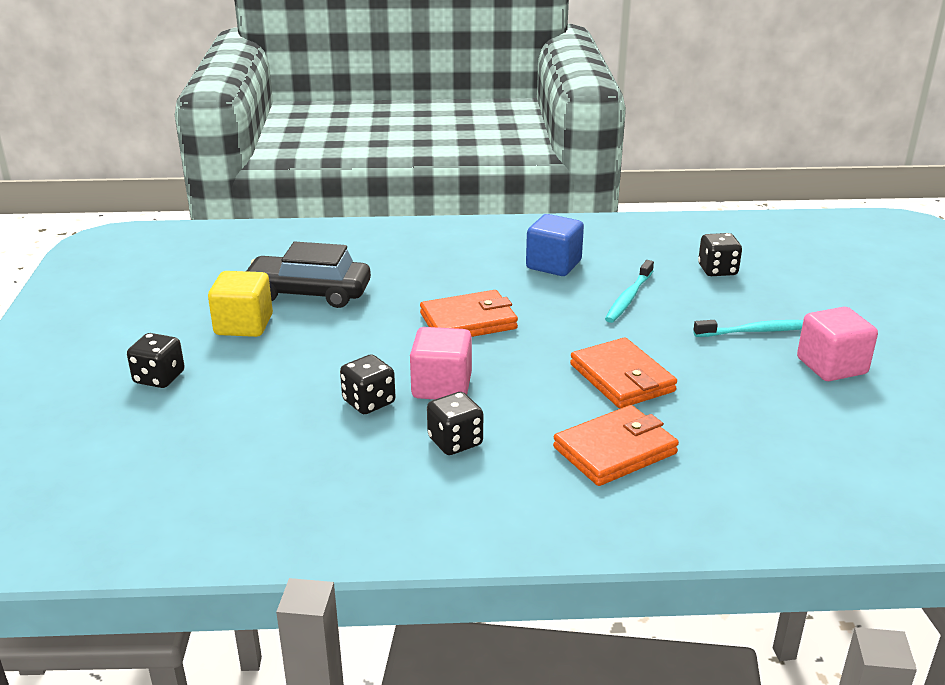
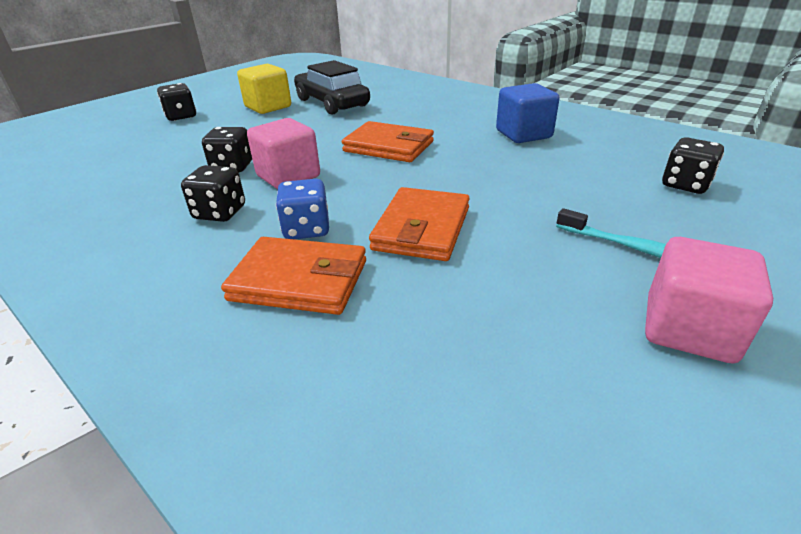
camera: 45 degrees right, 5 degrees up
turquoise toothbrush [605,260,654,323] -> none
none -> blue dice [276,179,329,239]

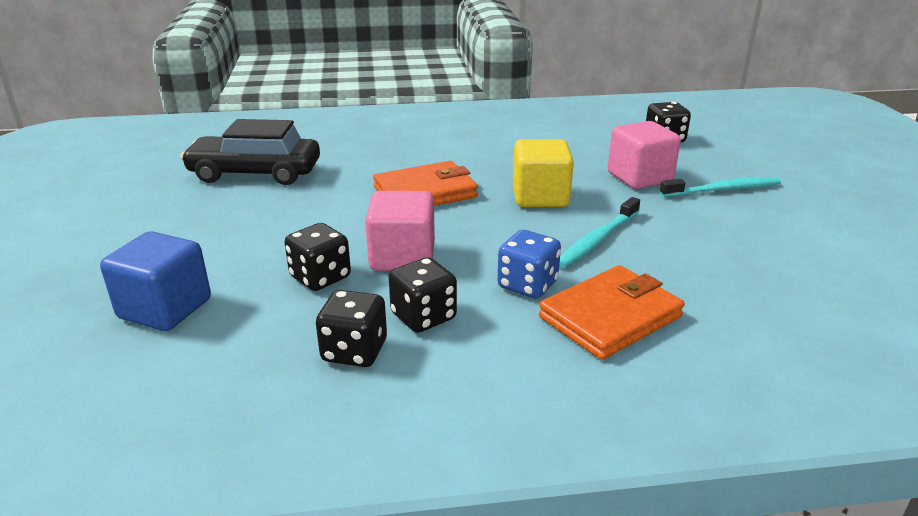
camera: 50 degrees left, 5 degrees down
black dice [157,83,196,121] -> black dice moved to [316,290,387,367]
yellow cube [237,64,291,114] -> yellow cube moved to [513,139,574,207]
orange wallet [369,187,470,261] -> turquoise toothbrush [559,197,640,268]
blue cube [496,83,560,143] -> blue cube moved to [100,231,211,331]
pink cube [645,237,773,364] -> pink cube moved to [607,121,681,189]

